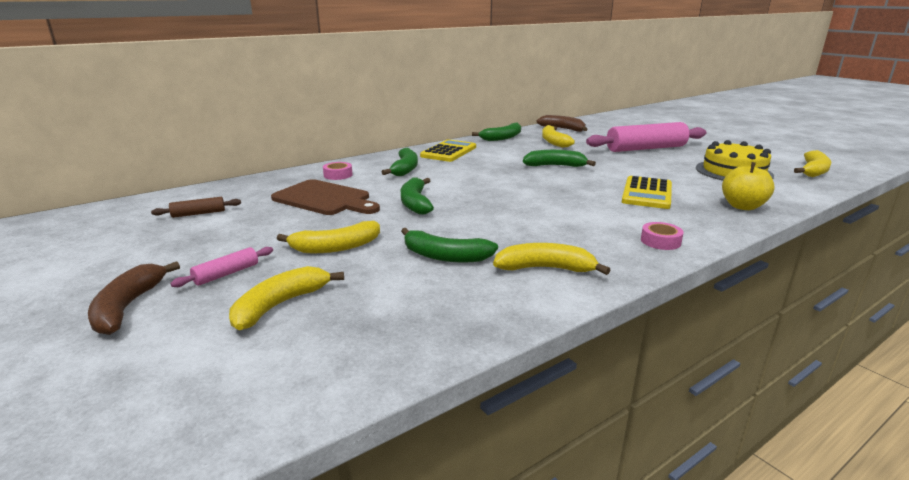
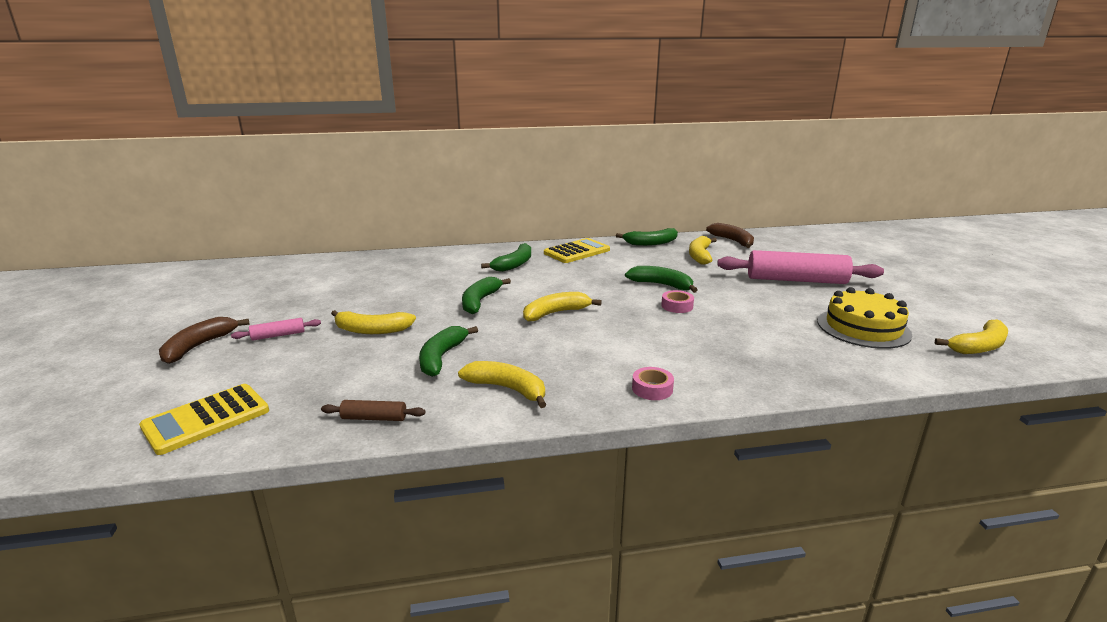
camera: 25 degrees right, 0 degrees up
brown rolling pin [151,197,241,218] -> brown rolling pin moved to [321,400,426,421]
yellow banana [229,266,344,330] -> yellow banana moved to [523,292,602,322]
brown cutting board [271,179,380,215] -> none
pink tape [323,162,353,180] -> pink tape moved to [661,290,694,313]
green banana [401,228,498,263] -> green banana turned 60 degrees clockwise [419,326,478,377]
yellow calculator [622,176,672,209] -> yellow calculator moved to [139,384,269,455]
yellow apple [722,162,775,210] -> none

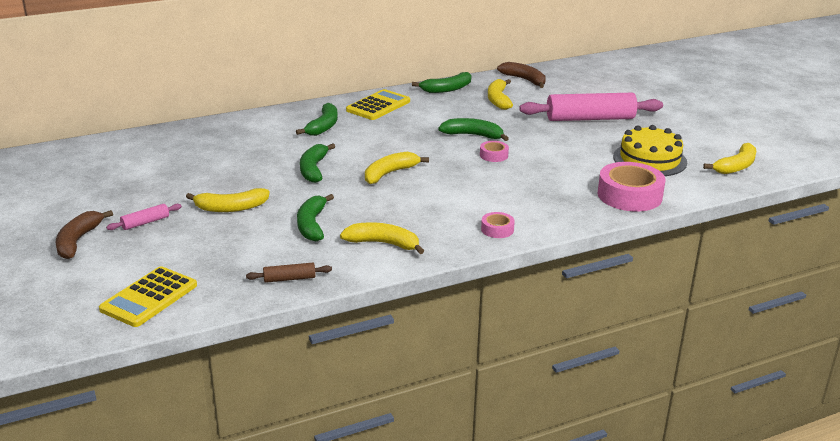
camera: 15 degrees left, 5 degrees up
none -> pink tape [598,162,665,212]

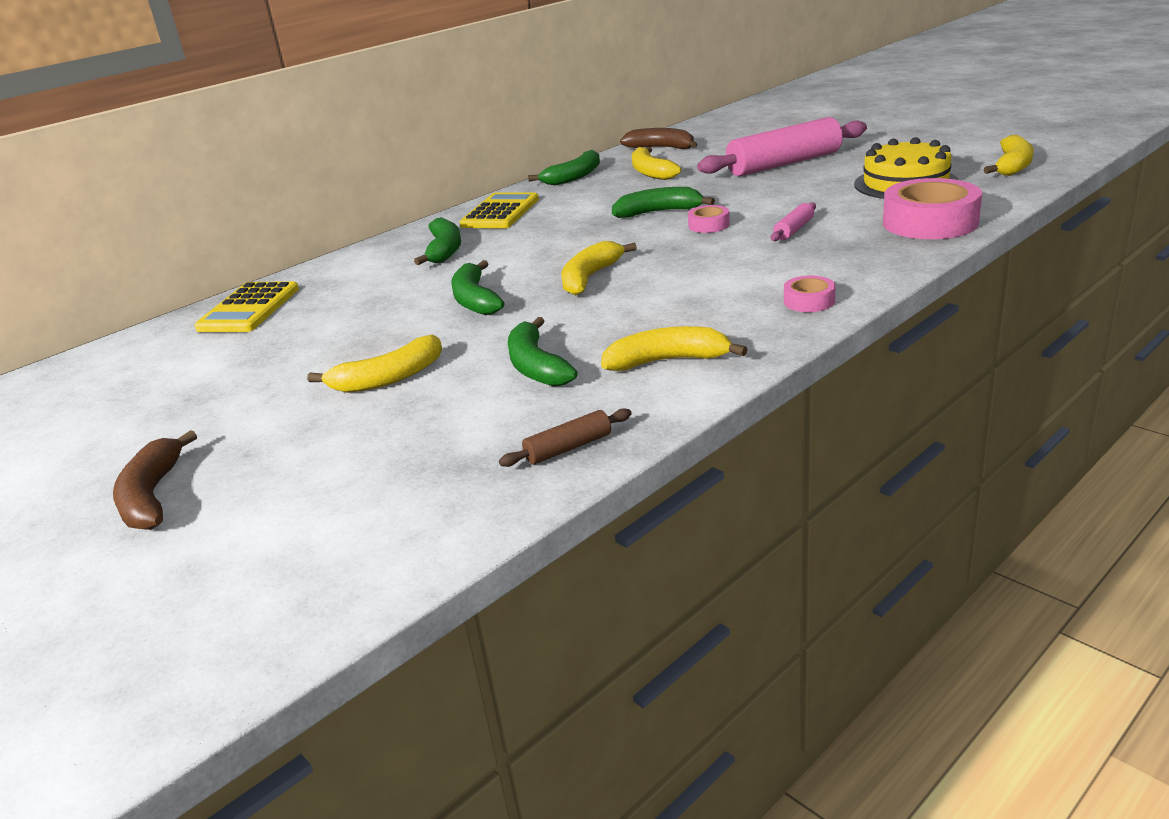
camera: 15 degrees left, 0 degrees up
yellow calculator [99,266,197,327] -> yellow calculator moved to [194,281,299,332]
pink rolling pin [106,204,182,230] -> pink rolling pin moved to [771,202,816,241]

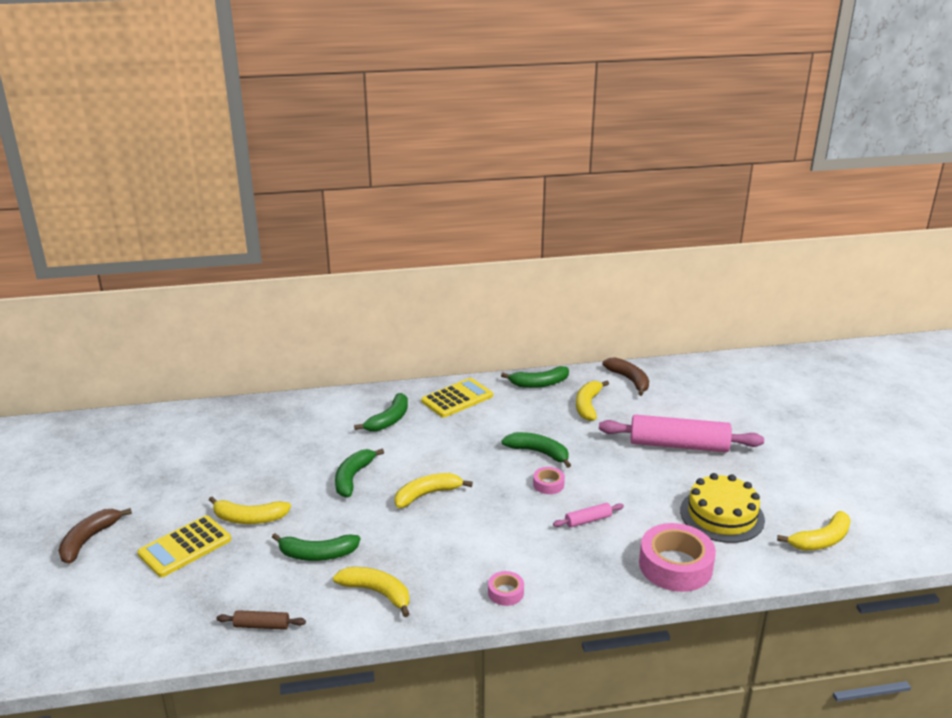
camera: 30 degrees right, 0 degrees up
yellow calculator [194,281,299,332] -> yellow calculator moved to [137,515,231,577]
green banana [508,317,578,387] -> green banana turned 105 degrees counterclockwise [272,533,360,561]

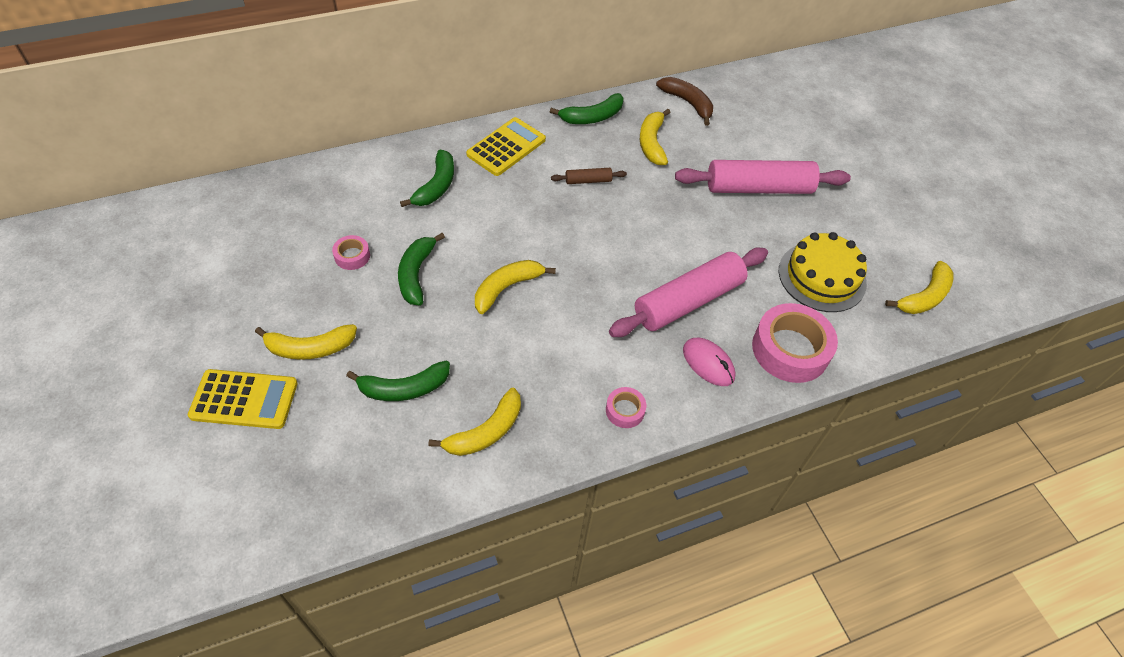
camera: 15 degrees left, 25 degrees up
brown banana [58,508,132,564] -> none
yellow calculator [137,515,231,577] -> yellow calculator turned 120 degrees counterclockwise [188,369,298,429]
brown rolling pin [216,610,306,630] -> brown rolling pin moved to [551,168,627,184]
yellow banana [333,567,410,617] -> yellow banana turned 120 degrees clockwise [428,388,521,456]
green banana [502,432,571,468] -> none
pink tape [533,467,565,494] -> pink tape moved to [332,235,370,270]
pink rolling pin [553,503,624,528] -> pink rolling pin [609,248,768,337], size x2.30
none -> pink mouse [683,337,736,386]

